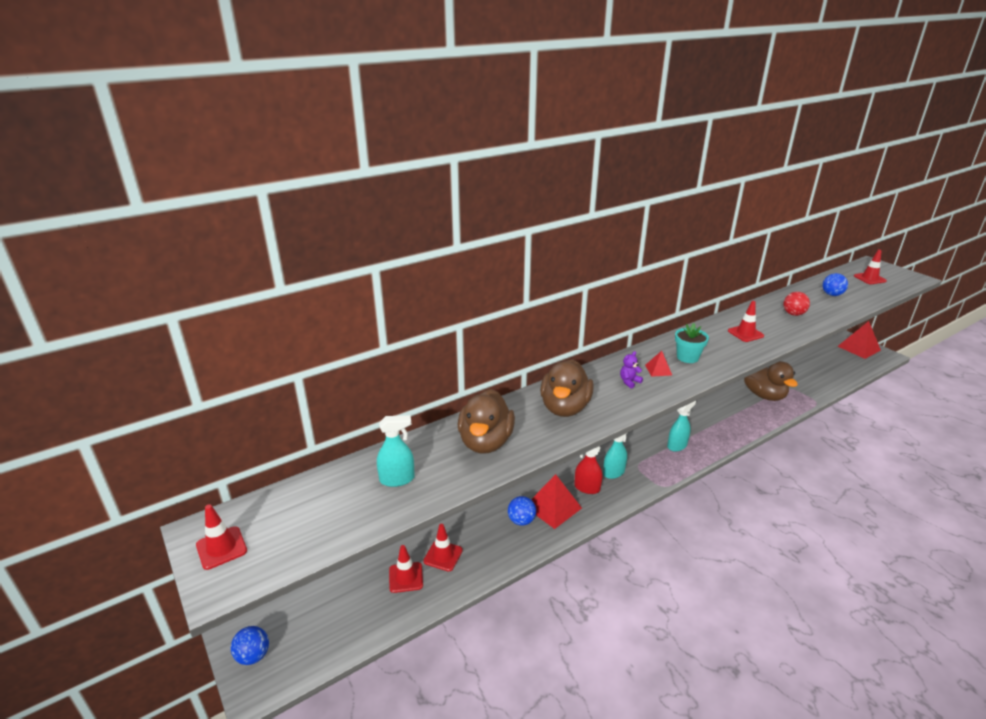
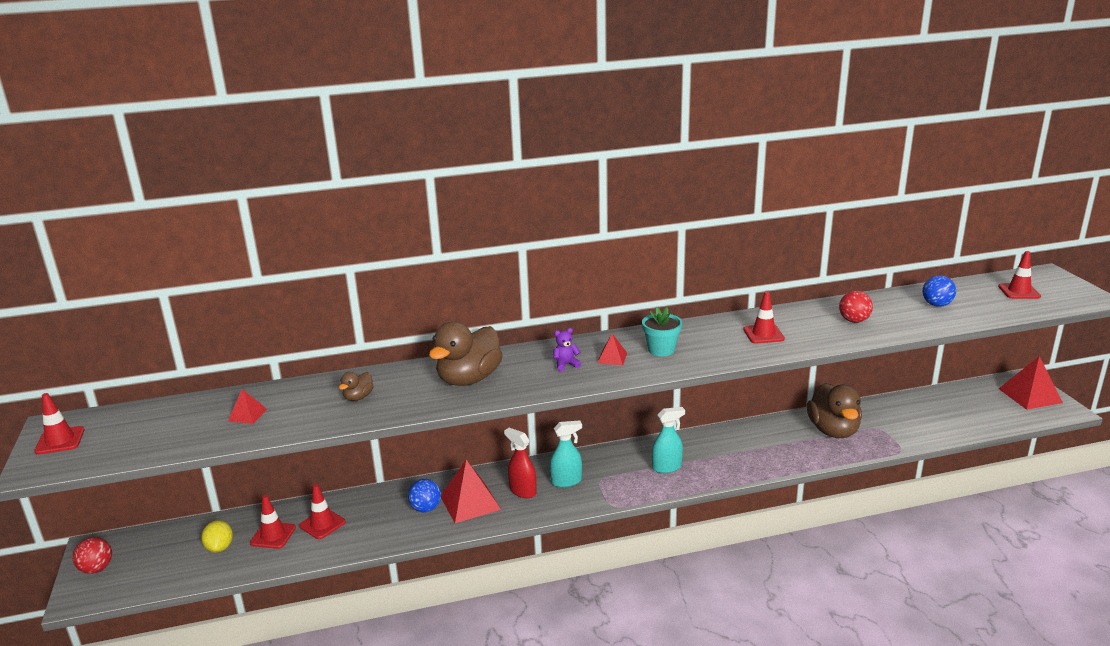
camera: 20 degrees right, 5 degrees down
blue ball [231,626,269,665] -> red ball [72,537,112,574]
turquoise spray bottle [377,415,415,487] -> red pyramid [228,389,267,424]
brown duck [458,389,515,454] -> brown duck [339,372,374,401], size x0.46
none -> yellow lemon [201,520,233,553]

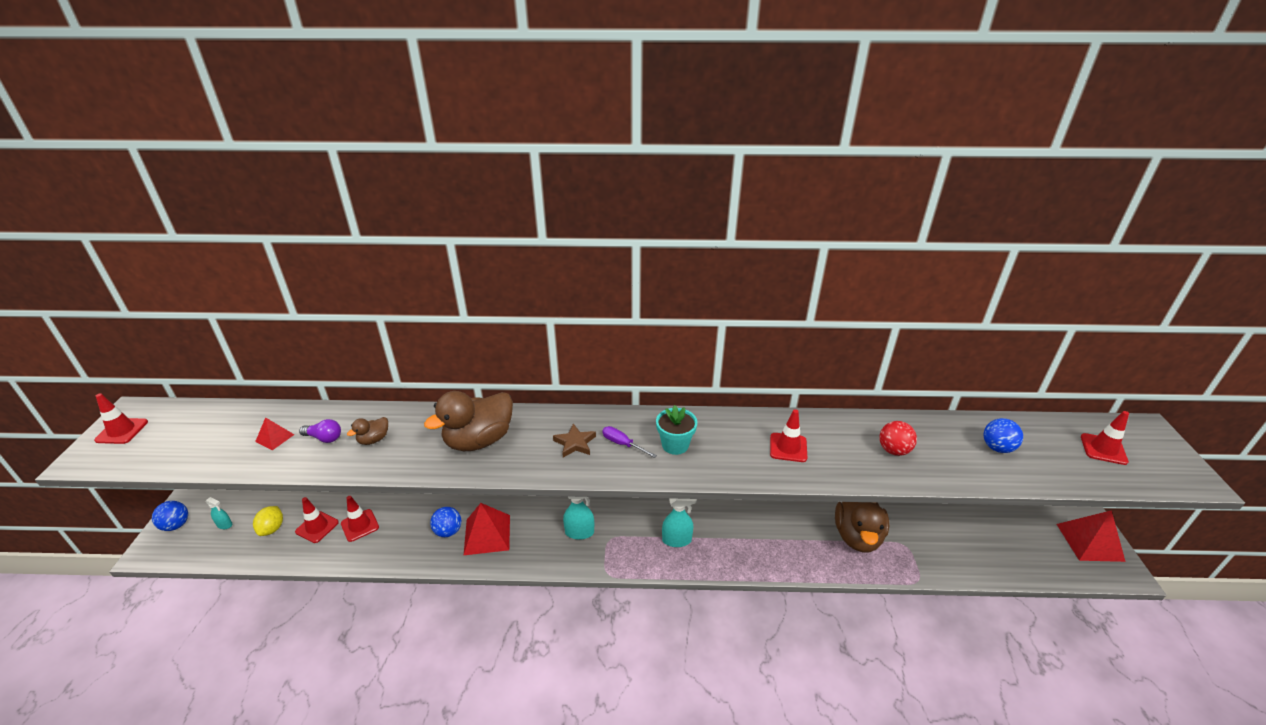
camera: 15 degrees right, 10 degrees up
red ball [72,537,112,574] -> blue ball [152,501,188,531]
red spray bottle [504,428,537,498] -> none
purple teddy bear [553,328,581,372] -> brown star [553,423,596,458]
red pyramid [597,333,627,365] -> purple screwdriver [602,426,657,458]
none -> turquoise spray bottle [206,497,232,529]
none -> purple light bulb [299,419,341,443]

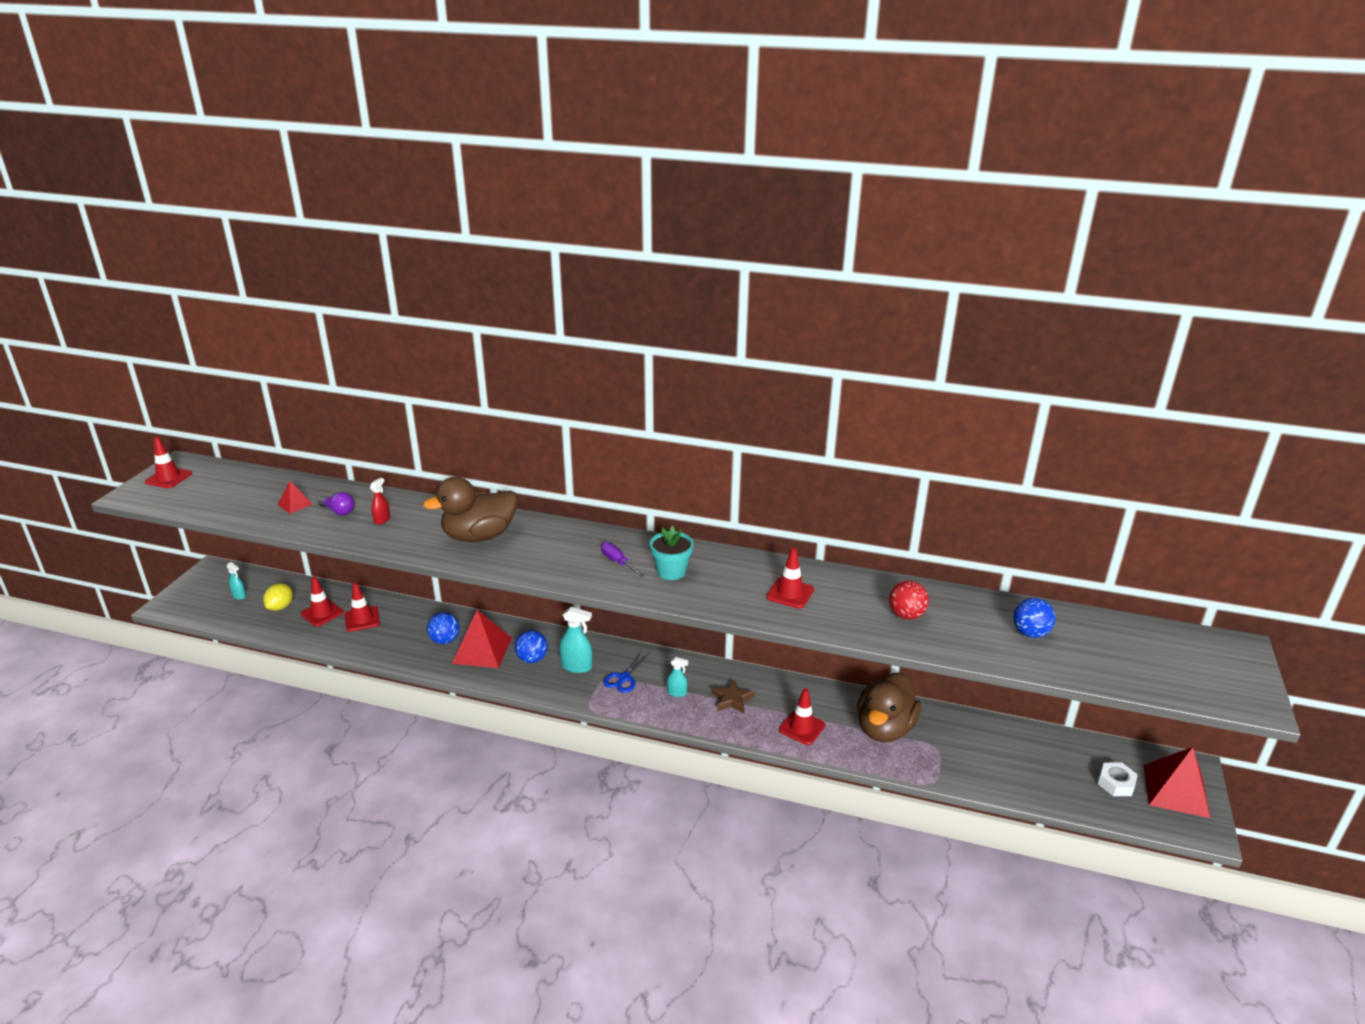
camera: 15 degrees right, 5 degrees down
blue ball [152,501,188,531] -> blue ball moved to [515,630,548,663]
brown duck [347,417,388,445] -> red spray bottle [370,478,390,525]
brown star [553,423,596,458] -> brown star moved to [711,680,755,713]
turquoise spray bottle [662,498,697,547] -> turquoise spray bottle [667,657,689,697], size x0.60
red traffic cone [1081,411,1129,465] -> red traffic cone moved to [779,688,825,745]
none -> blue scissors [603,650,650,693]
none -> white nut [1098,763,1138,796]

